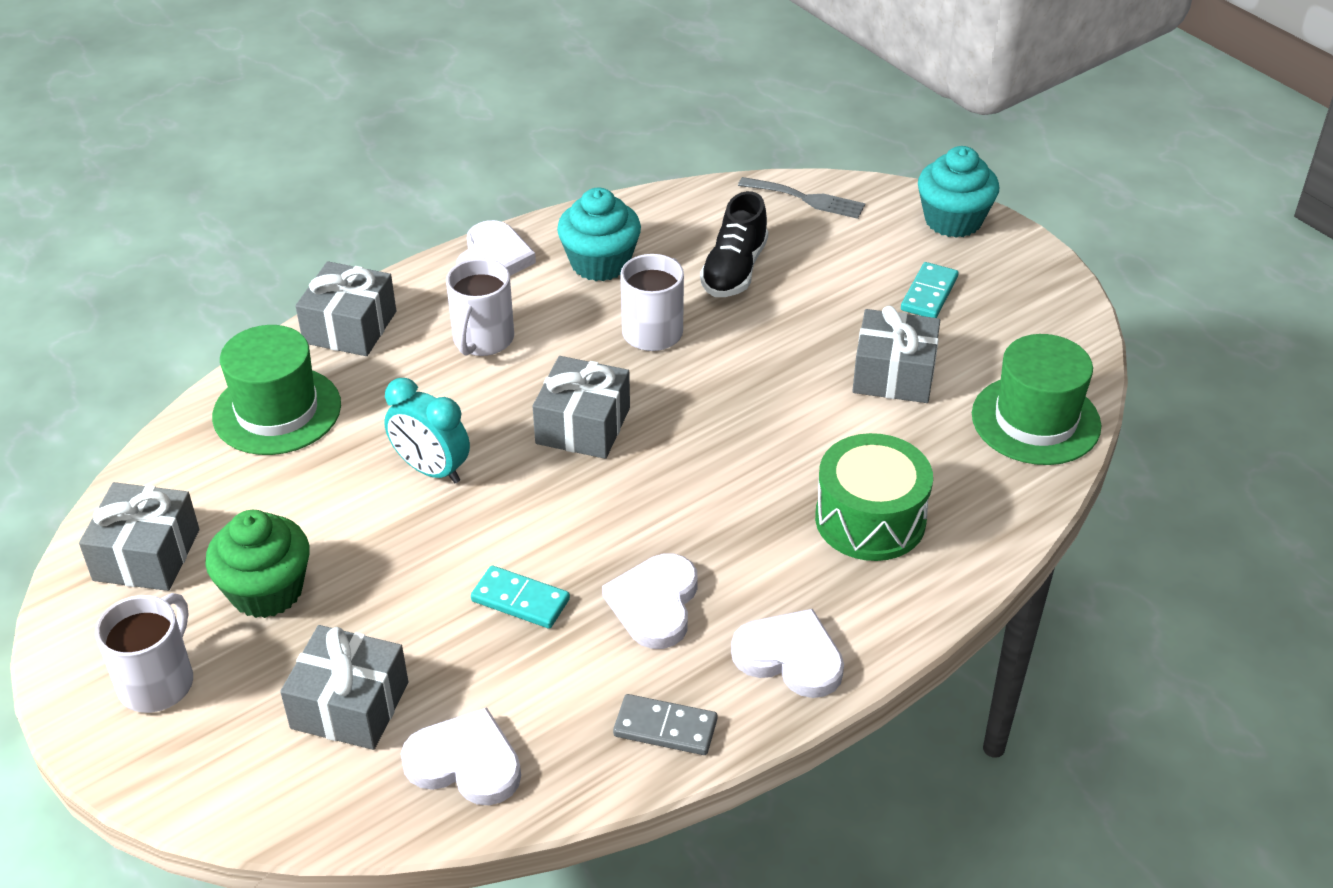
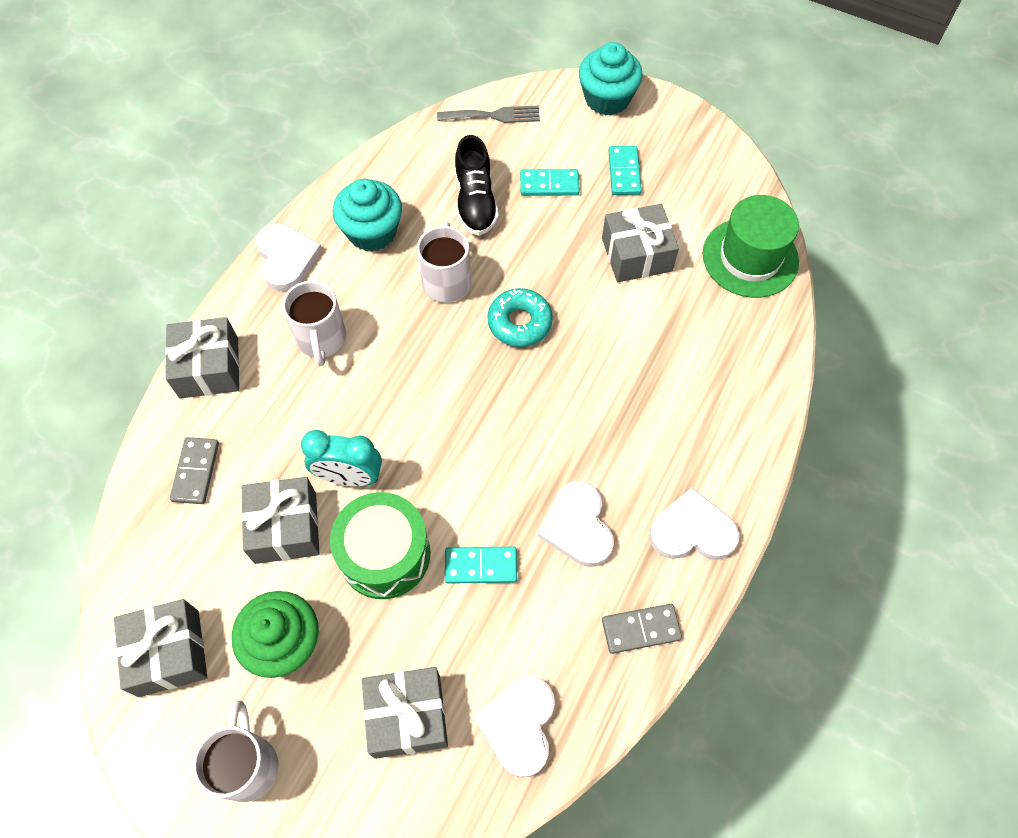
camera: 25 degrees left, 20 degrees up
green hat [212,325,341,455] -> grey domino [170,437,219,504]
white heart [401,707,521,805] -> white heart turned 75 degrees counterclockwise [474,676,555,778]
grey gift [533,356,630,459] -> grey gift moved to [241,477,319,564]
green drum [815,433,933,561] -> green drum moved to [330,492,430,599]
none -> turquoise donut [488,288,553,347]
none -> turquoise domino [520,169,580,196]

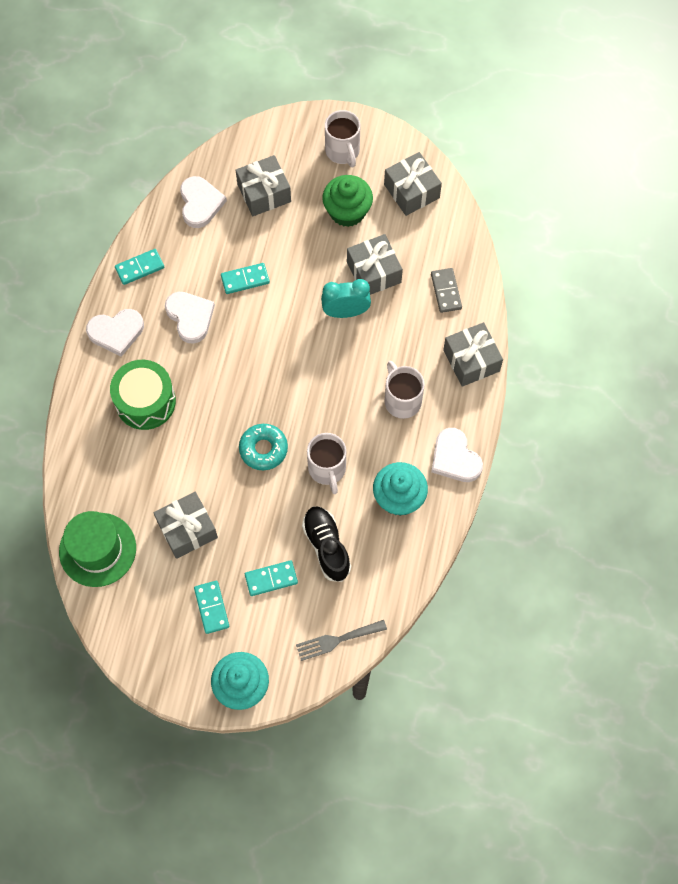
camera: 165 degrees right, 5 degrees up
green drum [330,492,430,599] -> green drum moved to [110,360,176,430]
grey domino [602,604,682,654] -> turquoise domino [115,249,164,285]

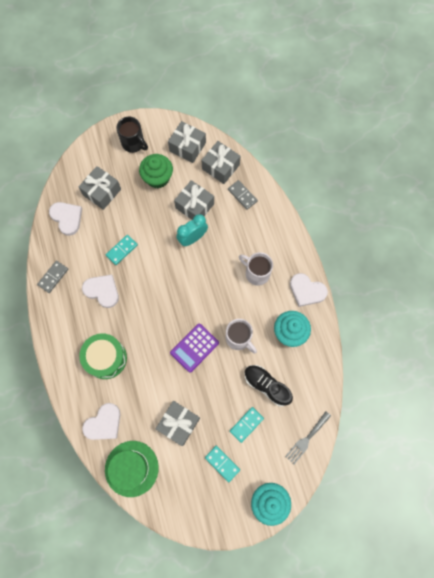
camera: 30 degrees left, 5 degrees up
white heart [86,309,144,357] -> white heart moved to [82,403,120,440]
turquoise domino [115,249,164,285] -> grey domino [37,261,68,293]
turquoise donut [239,424,288,470] -> purple calculator [170,323,219,372]
white mug [325,110,360,167] -> black mug [116,117,148,153]
grey gift [443,322,503,387] -> grey gift moved to [202,141,240,184]

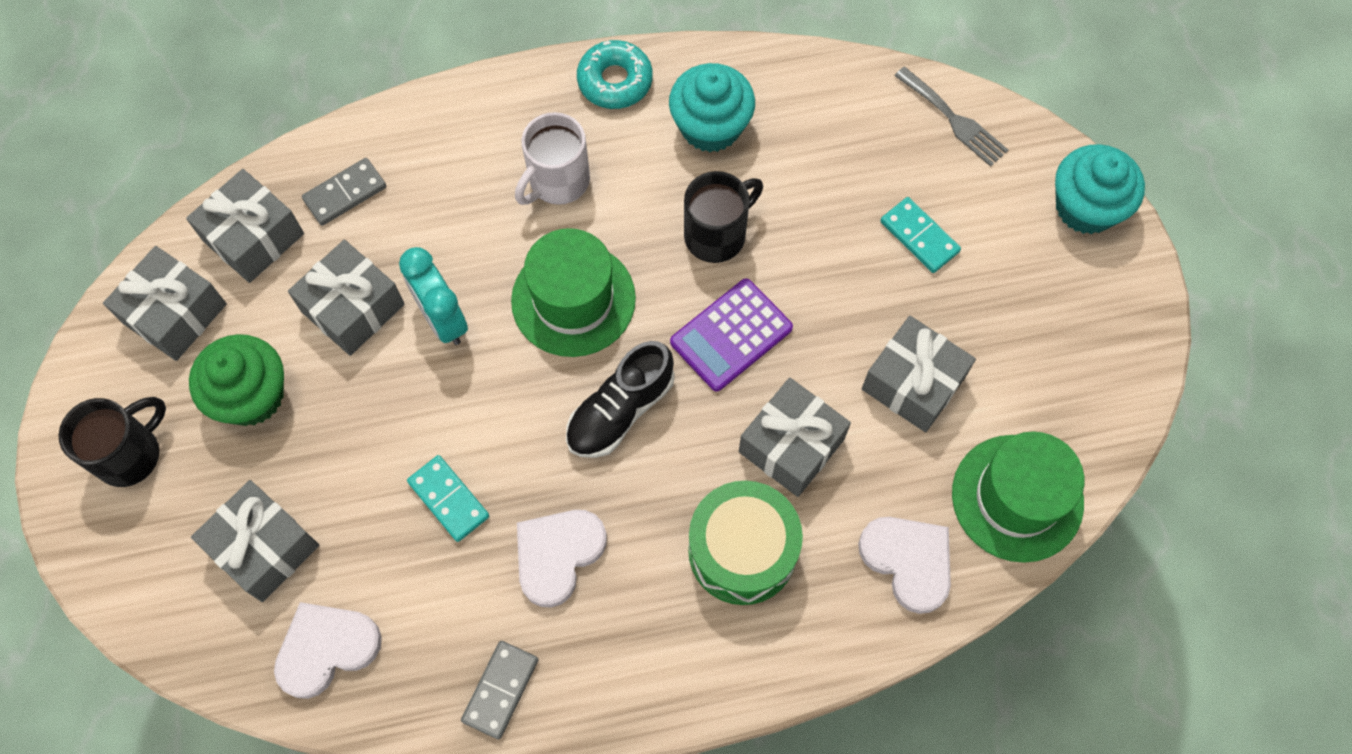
camera: 85 degrees left, 5 degrees down
grey domino [37,261,68,293] -> grey domino turned 75 degrees clockwise [461,641,539,740]
purple calculator [170,323,219,372] -> purple calculator turned 90 degrees clockwise [670,278,793,392]
turquoise domino [205,446,240,482] -> none
white mug [226,319,257,353] -> black mug [684,171,763,263]
black shoe [245,365,293,407] -> black shoe moved to [566,341,675,458]
white heart [290,273,328,307] -> turquoise donut [577,40,653,109]
none -> green hat [511,228,636,357]
none -> grey gift [739,378,851,497]

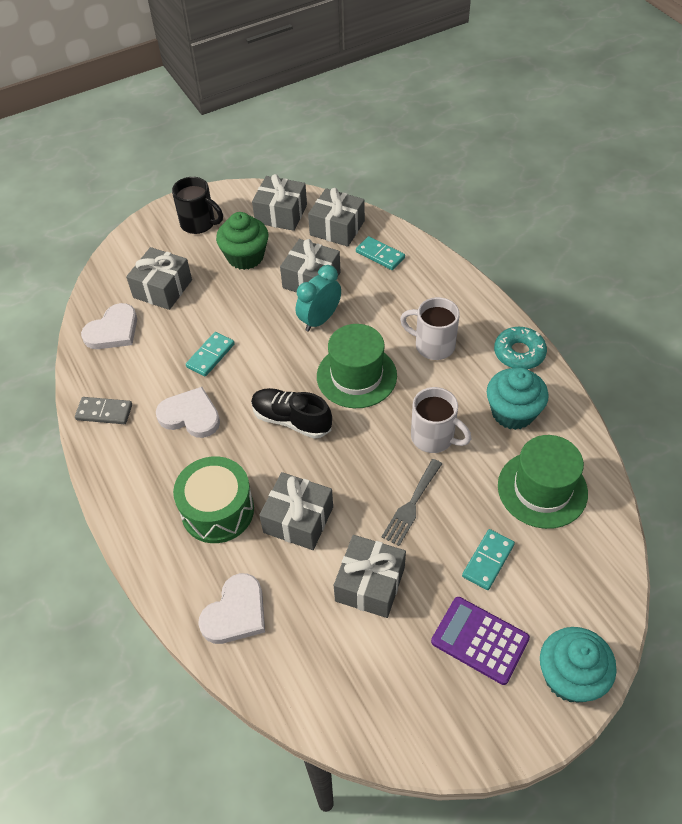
camera: 75 degrees right, 15 degrees down
white heart [274,602,382,699] -> white heart turned 90 degrees clockwise [81,303,137,349]
grey domino [302,158,386,226] -> turquoise domino [356,236,405,270]
purple calculator [670,278,793,392] -> purple calculator moved to [431,597,530,685]
black mug [684,171,763,263] -> white mug [411,387,471,453]
grey fork [894,67,1008,167] -> grey fork moved to [381,459,442,546]
green hat [952,432,1085,563] -> green hat moved to [498,435,588,529]

